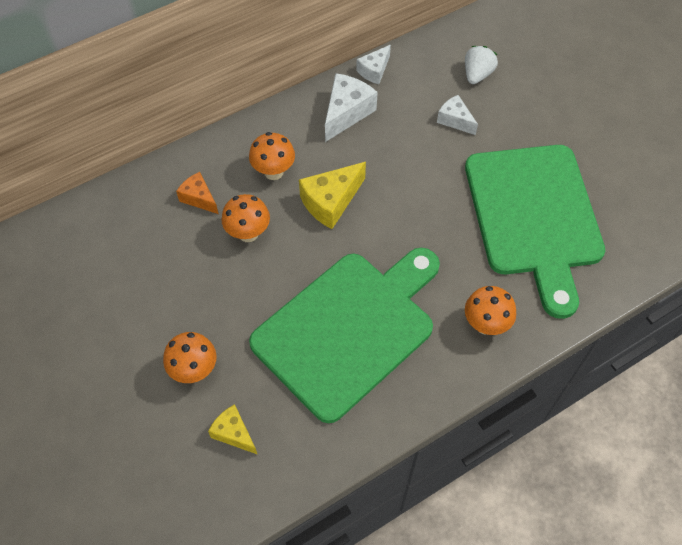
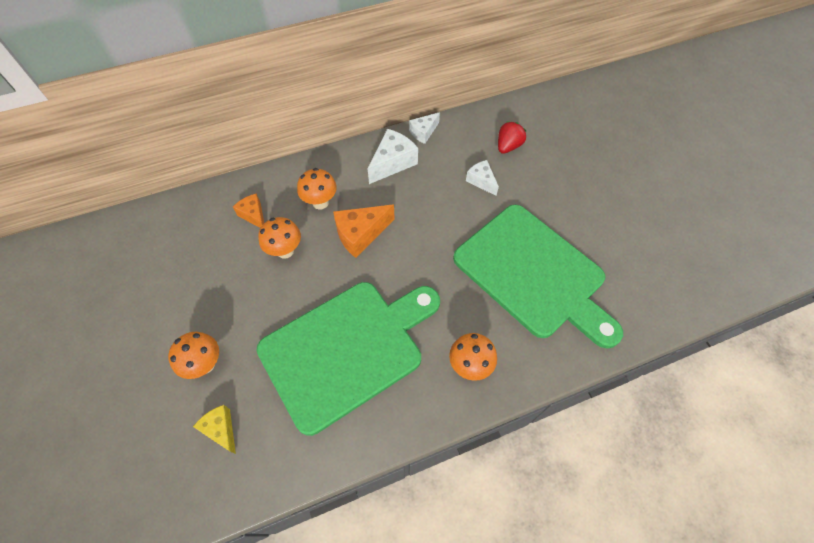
camera: 10 degrees right, 0 degrees up
yellow cheese [299,162,366,229] -> orange cheese [333,204,395,258]
white strawberry [465,46,498,84] -> red strawberry [498,121,526,154]
green cutting board [465,145,605,319] -> green cutting board turned 45 degrees counterclockwise [453,205,623,349]

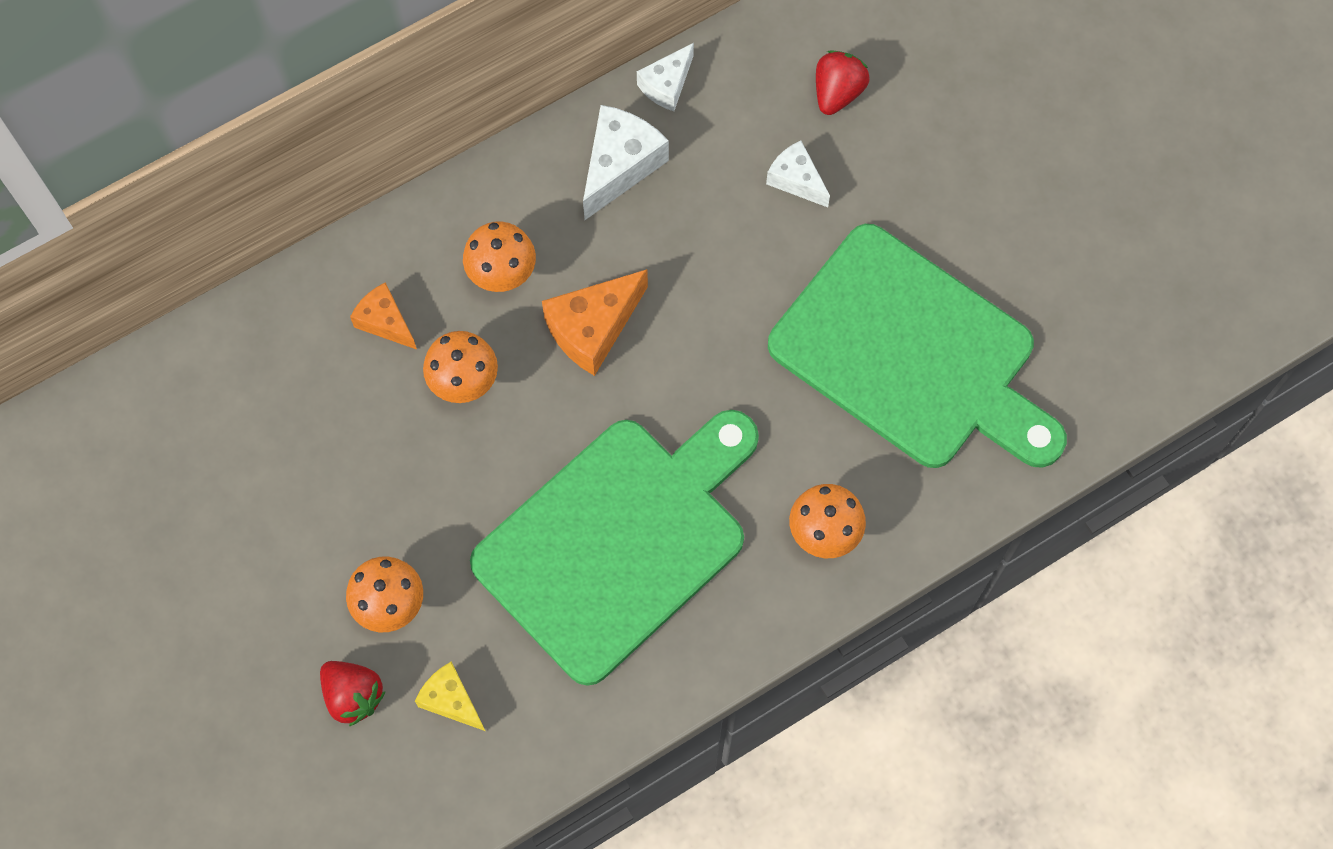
camera: 10 degrees left, 10 degrees up
none -> red strawberry [320,661,386,726]

